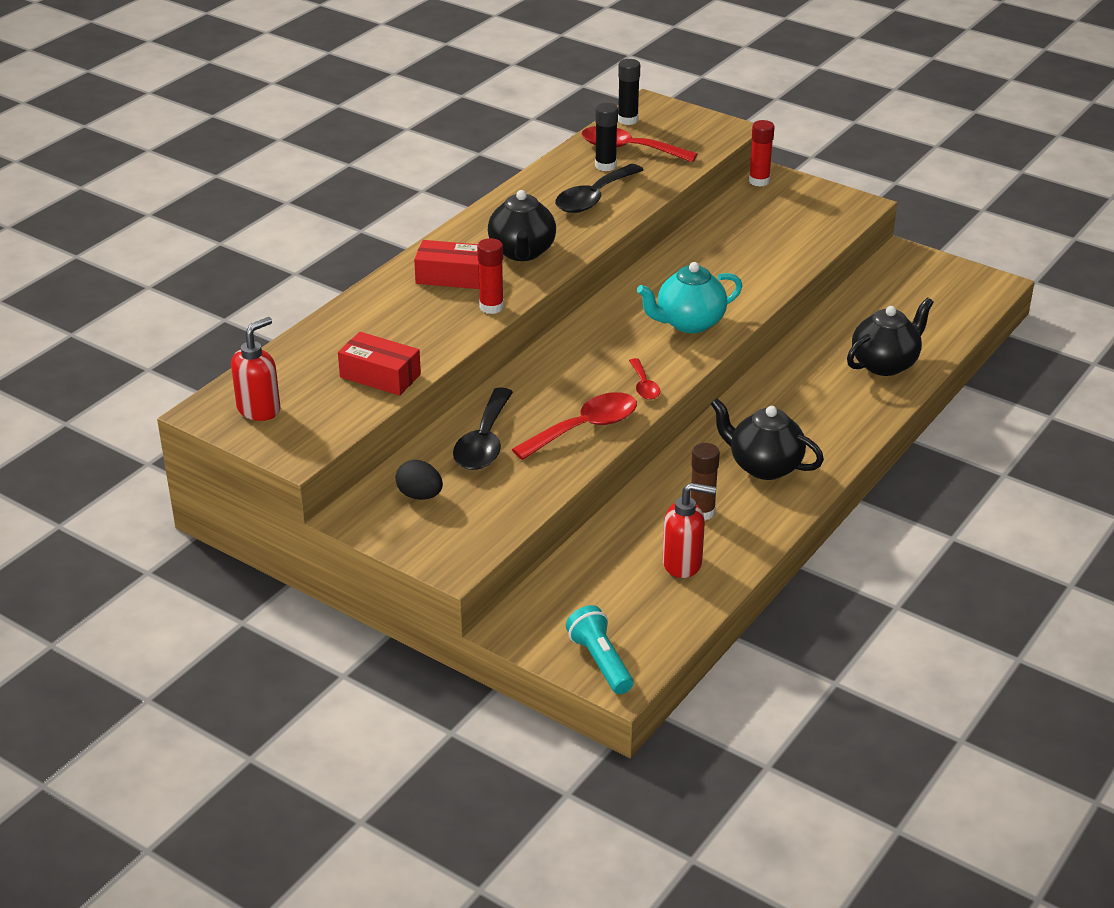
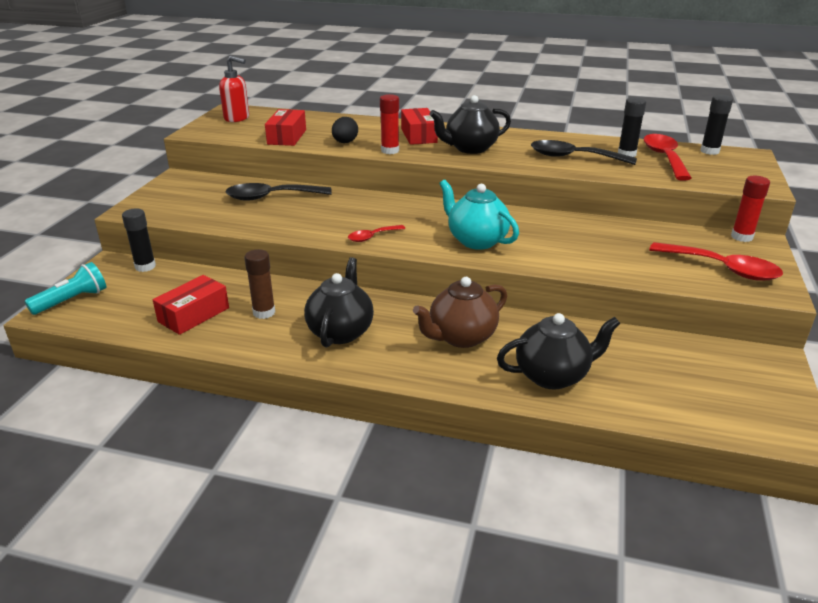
camera: 70 degrees right, 5 degrees down
black egg [396,460,443,500] -> black egg moved to [332,117,358,143]
red spoon [512,392,637,460] -> red spoon moved to [649,242,783,281]
red soap dispenser [662,483,716,578] -> red box [153,275,229,335]
black teapot [847,297,934,376] -> black teapot turned 45 degrees counterclockwise [497,313,620,390]
none -> black glue stick [122,208,156,272]
none -> brown teapot [413,277,507,348]

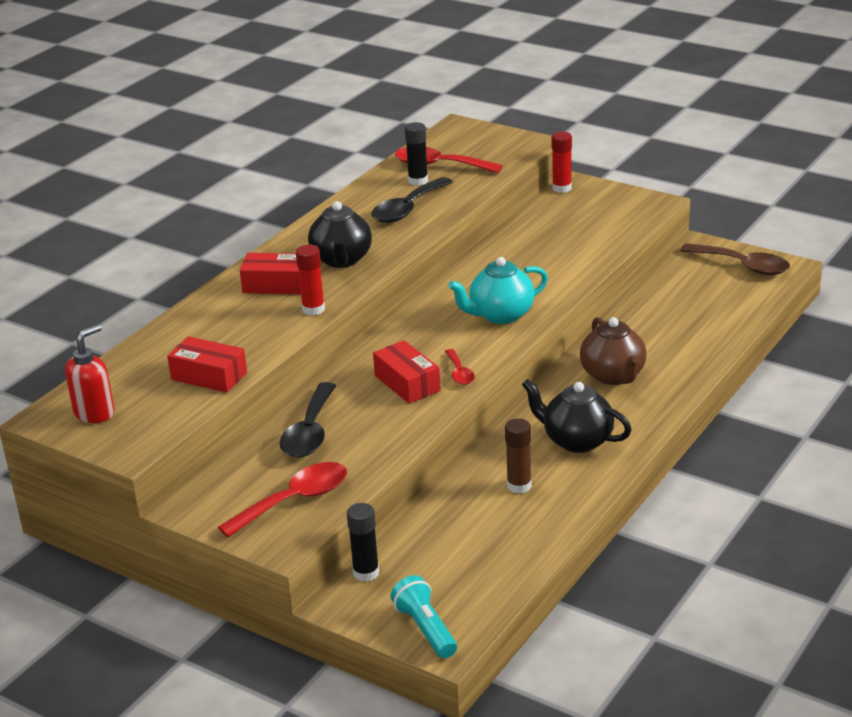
camera: 70 degrees left, 0 degrees up
red box [153,275,229,335] -> red box moved to [373,340,441,404]
black egg [332,117,358,143] -> none
black teapot [497,313,620,390] -> none
red spoon [649,242,783,281] -> red spoon moved to [218,462,347,538]
black glue stick [700,95,733,155] -> none
none -> brown spoon [680,243,790,275]

